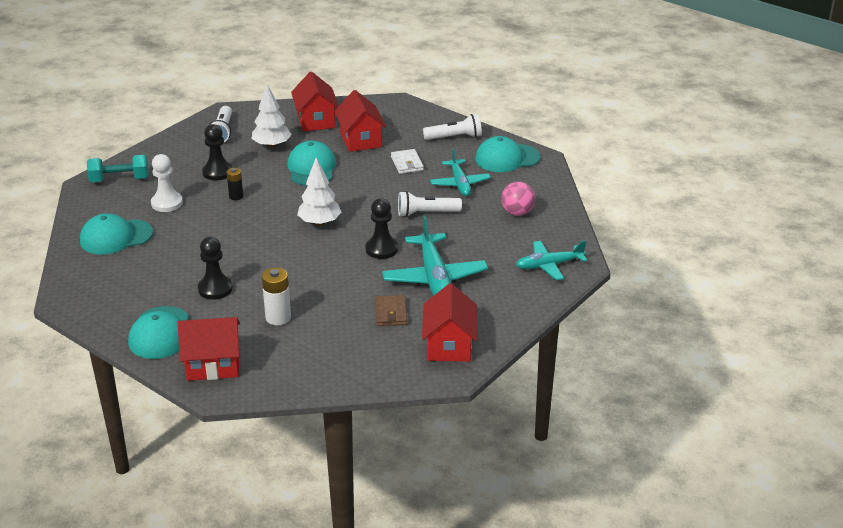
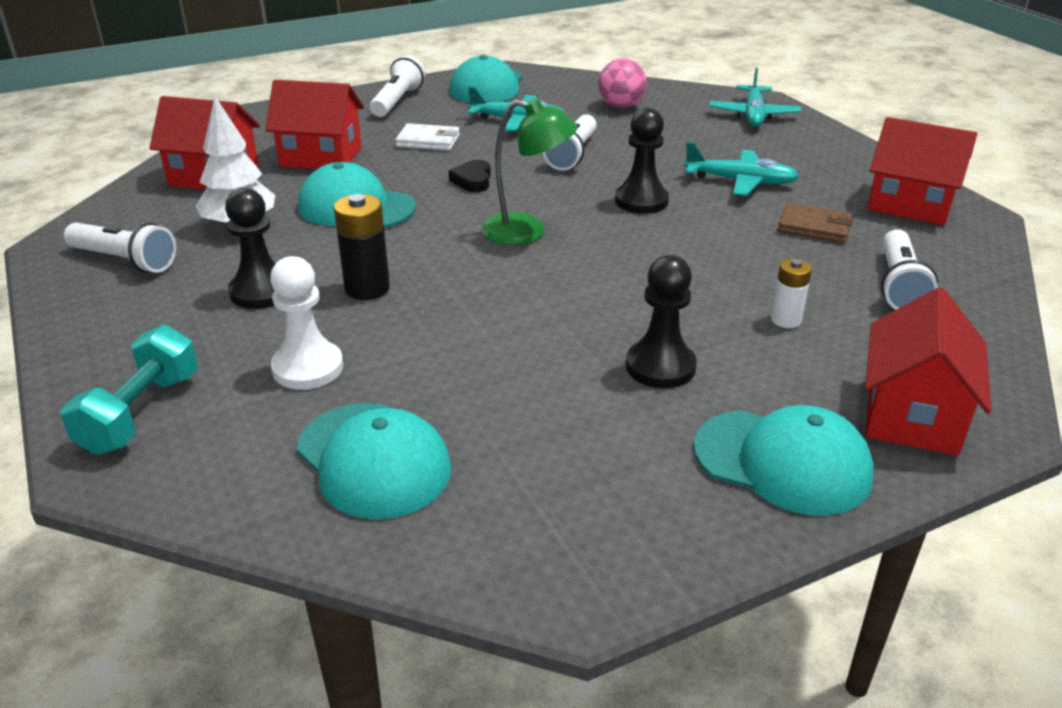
camera: 65 degrees left, 0 degrees up
turquoise cap [80,213,153,255] -> turquoise cap turned 45 degrees counterclockwise [296,403,451,519]
black battery [227,168,243,200] -> black battery [334,194,390,300], size x1.56
white battery [262,267,291,325] -> white battery [771,258,812,328], size x0.64
white tree [297,158,341,226] -> green lamp [481,98,578,245]
turquoise plane [382,215,488,296] -> turquoise plane [684,142,799,196], size x0.64
none -> black heart [449,160,491,192]
none -> white flashlight [881,229,938,310]

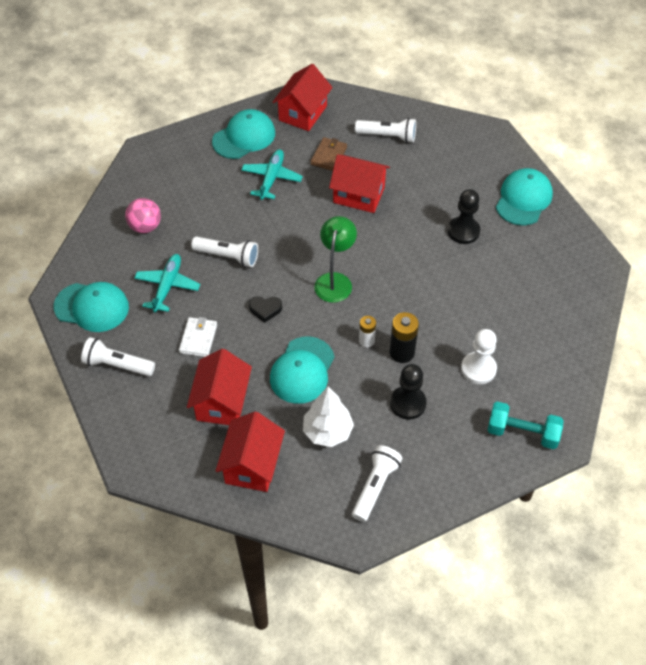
camera: 90 degrees left, 20 degrees up
turquoise cap [296,403,451,519] -> turquoise cap moved to [212,109,275,159]
black pawn [615,108,669,214] -> none
turquoise plane [709,67,801,127] -> none
white battery [771,258,812,328] -> white battery moved to [359,316,376,348]
red house [865,287,992,456] -> red house moved to [329,154,390,213]

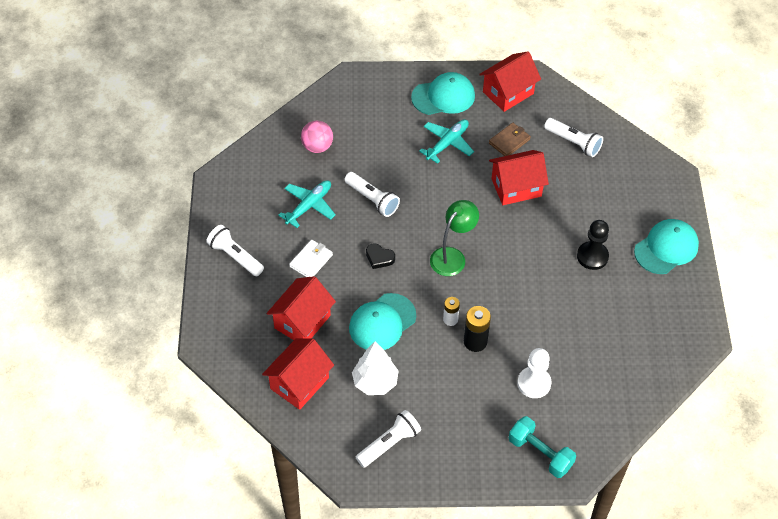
camera: 25 degrees right, 0 degrees up
turquoise cap [53,282,129,332] -> none
red house [329,154,390,213] -> red house turned 60 degrees counterclockwise [489,150,549,205]
black pawn [390,364,427,419] -> none

